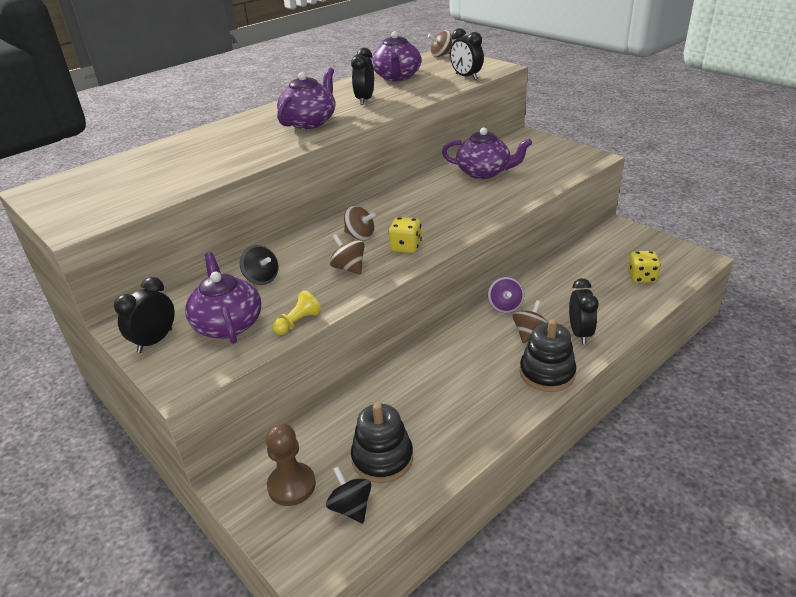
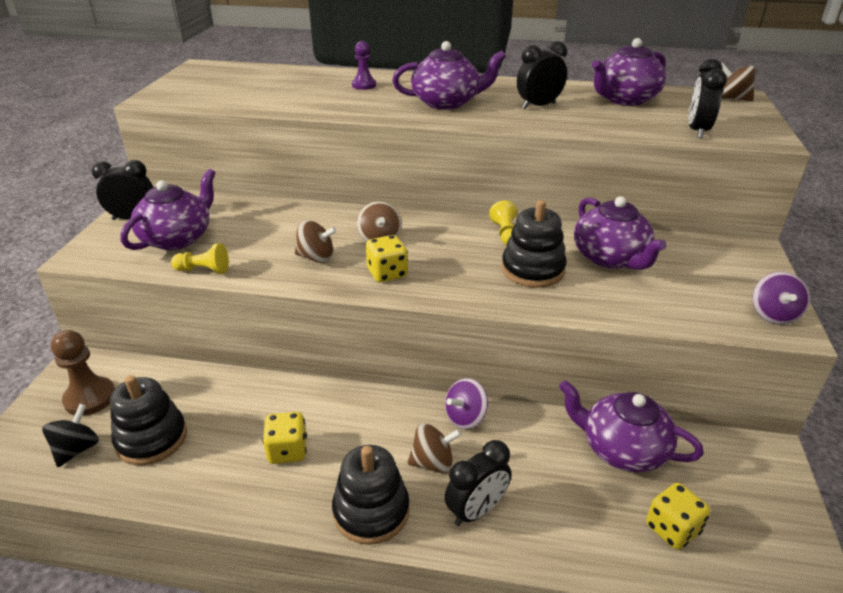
camera: 50 degrees right, 0 degrees up
black spinning top [240,245,279,285] -> none
brown spinning top [330,234,364,275] -> brown spinning top turned 90 degrees clockwise [295,220,337,263]
none -> yellow dice [262,412,307,464]
none -> purple pawn [352,41,376,90]
none -> yellow pawn [489,200,517,245]
none -> black stacking toy [502,200,567,288]
none -> purple teapot [559,380,704,473]
none -> purple spinning top [753,272,810,325]

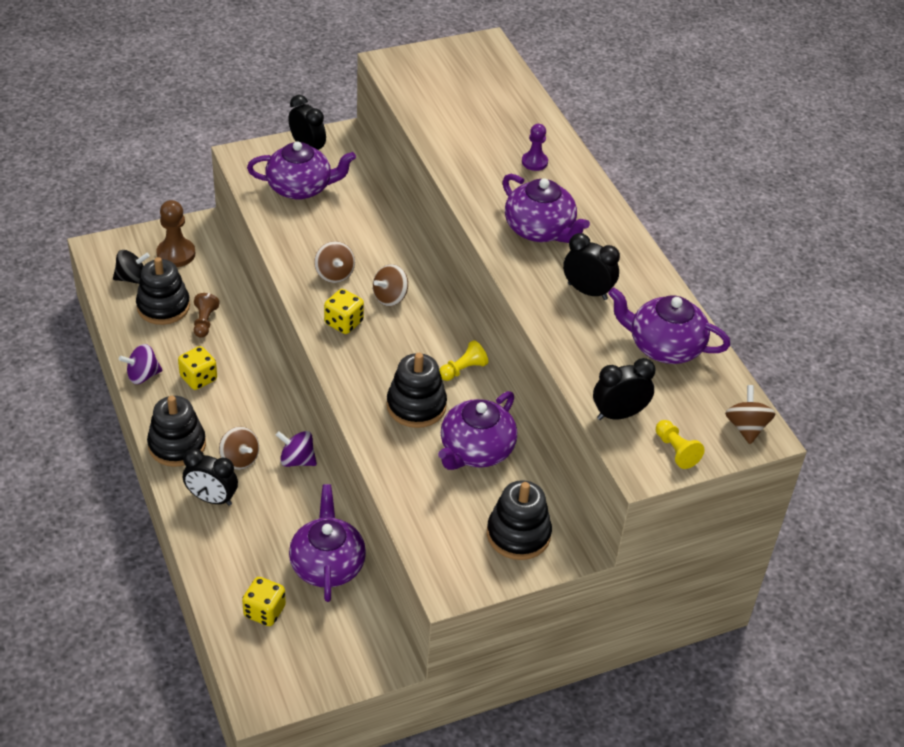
camera: 55 degrees right, 10 degrees up
yellow pawn [171,243,229,274] -> yellow pawn moved to [656,420,705,469]
purple spinning top [753,272,810,325] -> purple spinning top moved to [119,344,163,384]
none -> brown pawn [194,293,220,338]
none -> black stacking toy [487,480,552,560]

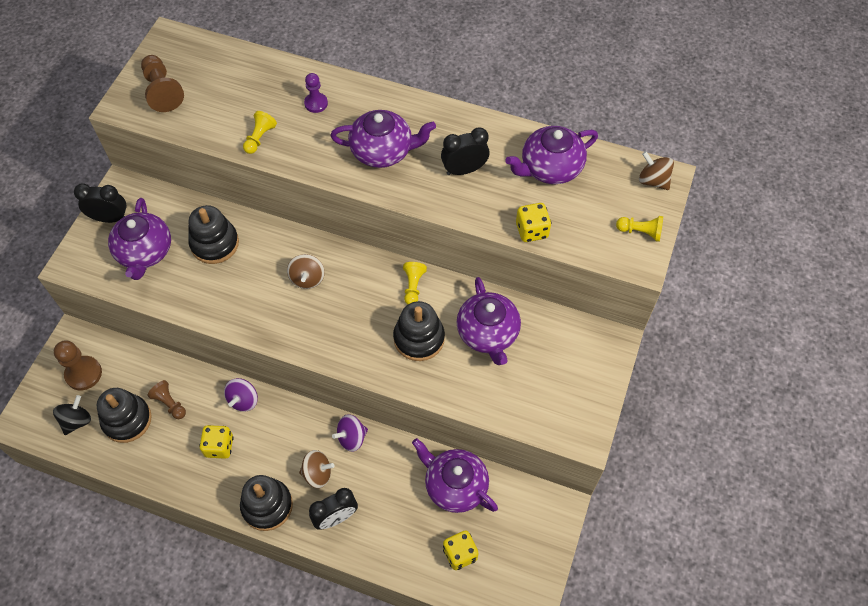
camera: 45 degrees left, 15 degrees up
purple spinning top [119,344,163,384] -> purple spinning top moved to [224,378,258,412]
purple teapot [247,141,356,200] -> purple teapot turned 135 degrees clockwise [108,198,171,280]
brown spinning top [314,241,355,283] -> none
yellow dice [324,289,364,334] -> yellow dice moved to [516,203,551,242]
black stacking toy [487,480,552,560] -> black stacking toy moved to [188,205,239,264]
black clock [593,358,656,420] -> none
none -> brown pawn [141,55,184,112]
none -> yellow pawn [243,111,277,154]

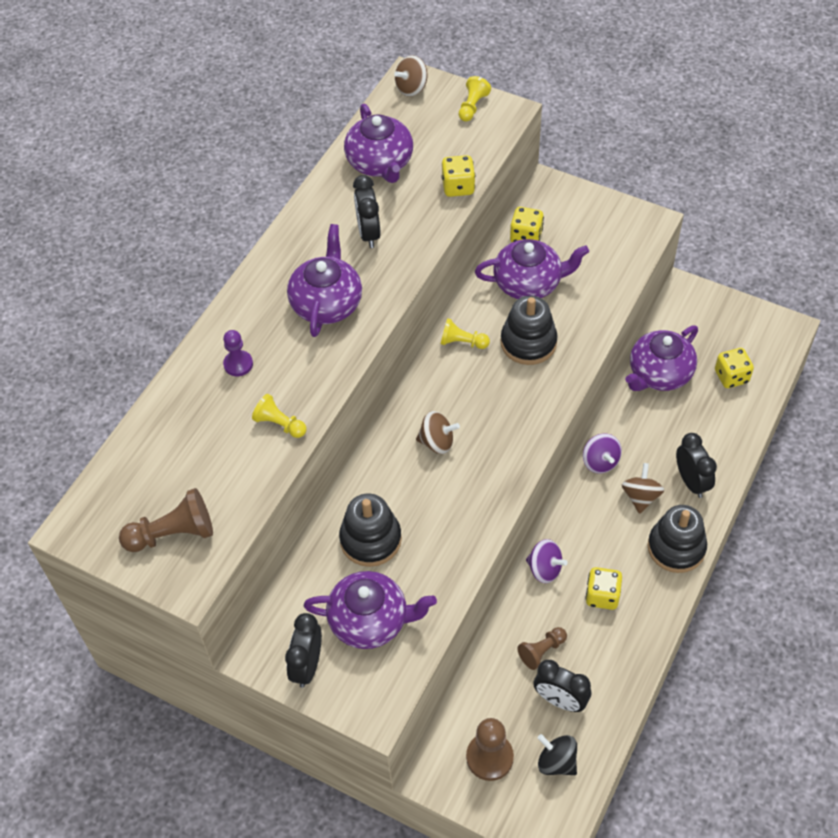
camera: 80 degrees left, 5 degrees down
black stacking toy [97,388,152,443] -> black clock [534,660,591,712]
none -> yellow dice [510,207,544,242]

